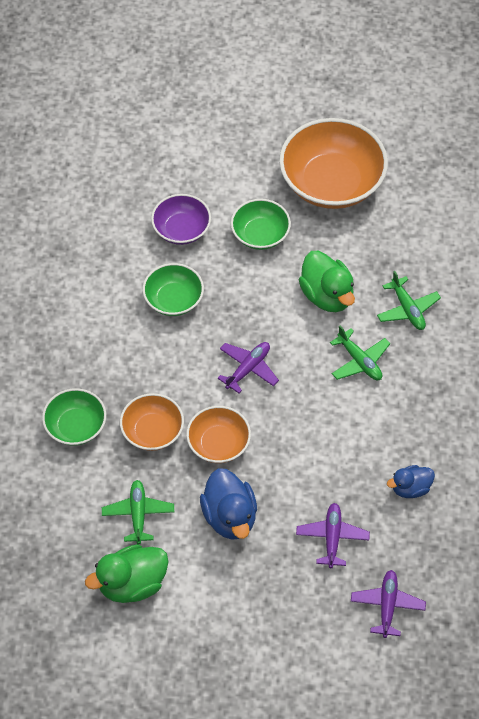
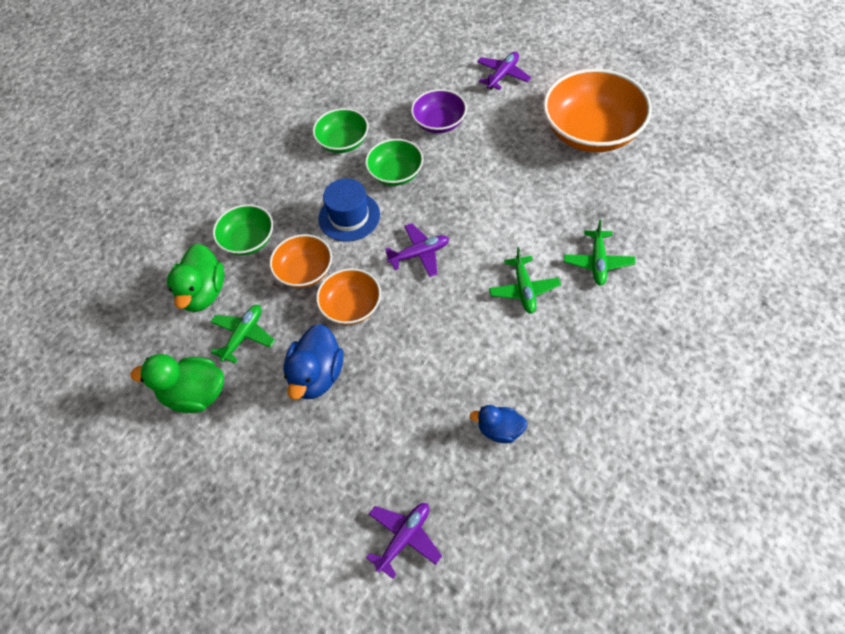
camera: 35 degrees right, 0 degrees up
green bowl [231,199,291,250] -> green bowl moved to [313,108,369,153]
purple plane [296,503,370,568] -> purple plane moved to [477,52,531,90]
green duck [299,251,355,312] -> green duck moved to [167,243,225,312]
none -> blue hat [318,178,380,242]

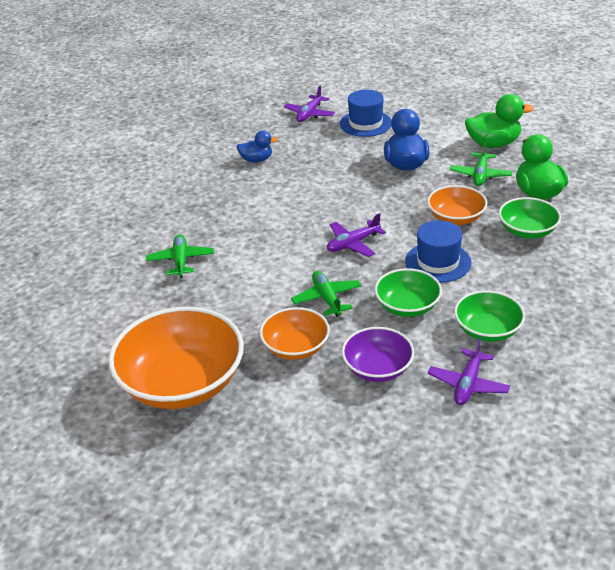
camera: 165 degrees right, 20 degrees down
orange bowl [316,268,381,325] -> orange bowl moved to [260,307,330,360]
purple plane [477,52,531,90] -> purple plane moved to [428,338,510,405]
green plane [489,247,561,314] -> green plane moved to [291,271,362,317]
none -> blue hat [340,90,392,137]

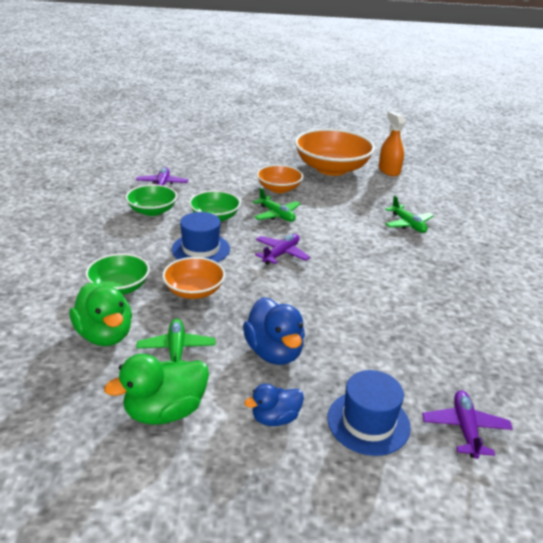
camera: 155 degrees right, 5 degrees down
blue duck [236,131,278,162] -> blue duck moved to [244,384,304,426]
purple bowl [342,327,415,382] -> none
none -> orange spray bottle [379,111,405,176]

